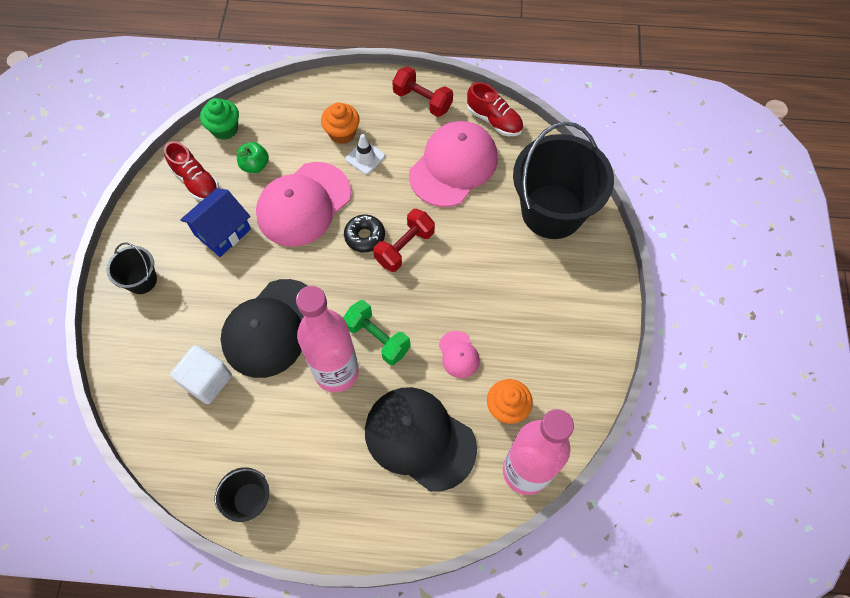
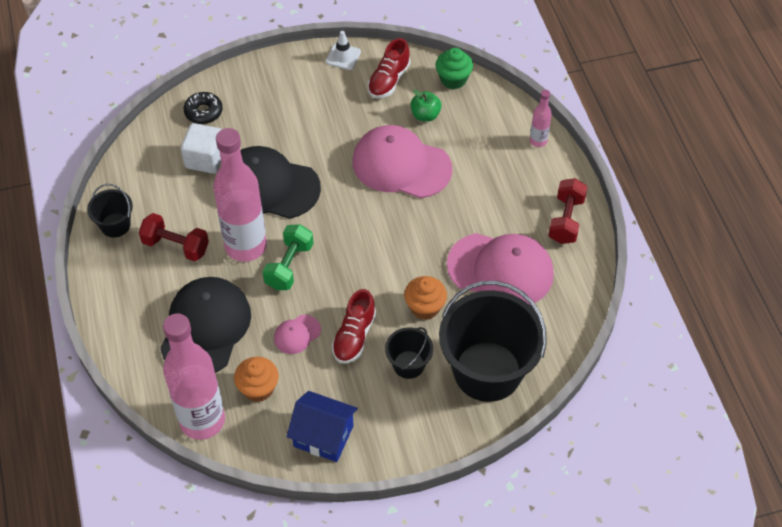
camera: 70 degrees right, 10 degrees down
black bucket [106,242,157,294] -> black bucket moved to [385,327,433,379]
blue house [180,188,251,257] -> blue house moved to [286,391,358,462]
orange cupcake [321,102,360,144] -> orange cupcake moved to [404,276,447,320]
black donut [344,215,385,252] -> black donut moved to [184,92,223,124]
white traffic cone [346,134,385,174] -> white traffic cone moved to [326,31,361,70]
red dumbbell [373,209,435,272] -> red dumbbell moved to [139,213,209,261]
red shoe [467,82,523,136] -> red shoe moved to [332,289,376,363]
none -> pink bottle [530,90,552,147]

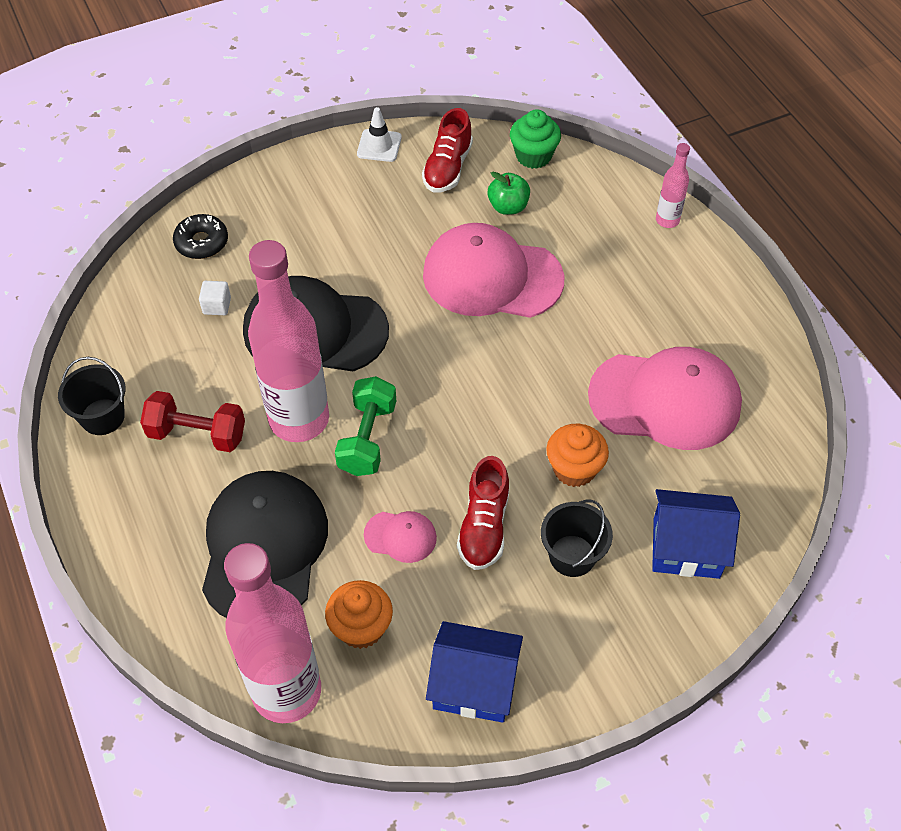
camera: 10 degrees left, 0 degrees up
white cube [181,123,222,174] -> white cube [199,281,231,315], size x0.52
pink cap [274,315,321,354] -> pink cap turned 120 degrees counterclockwise [364,511,437,563]
black bucket [439,281,547,402] -> blue house [652,489,740,579]
red dumbbell [548,178,588,244] -> none

